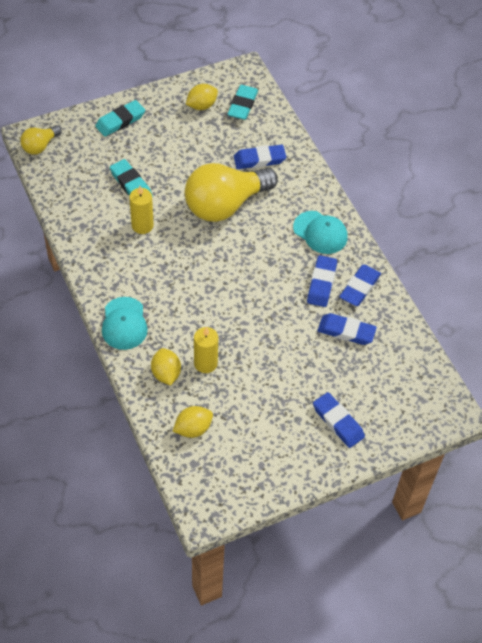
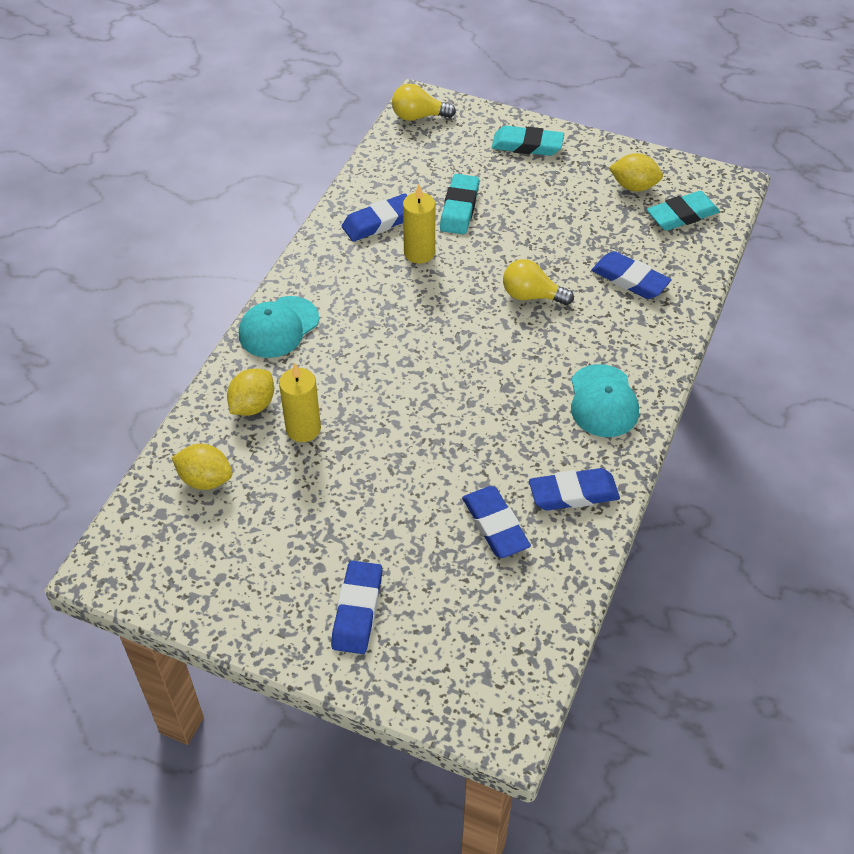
camera: 50 degrees right, 5 degrees down
yellow light bulb [185,163,278,222] -> yellow light bulb [503,259,574,305], size x0.48
blue eraser [307,255,337,307] -> blue eraser moved to [342,194,408,242]

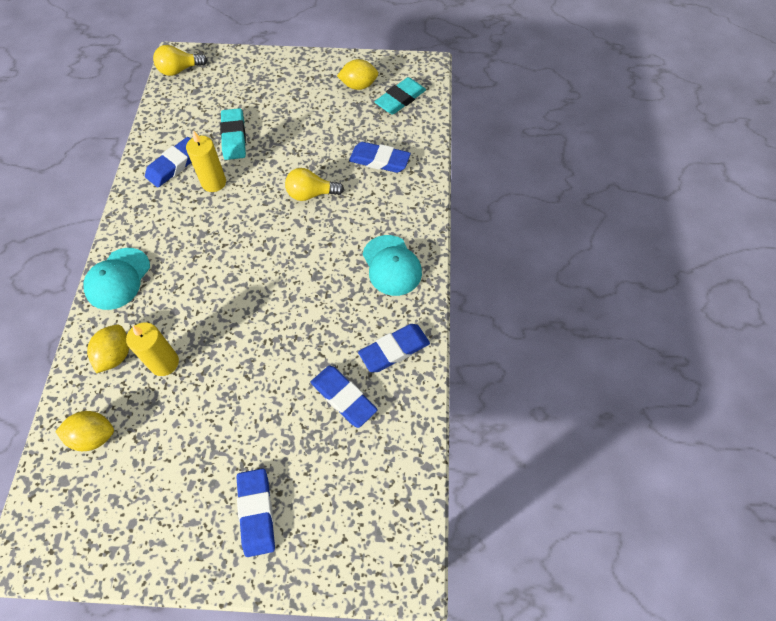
camera: 20 degrees left, 10 degrees up
turquoise eraser [492,126,564,156] -> none

